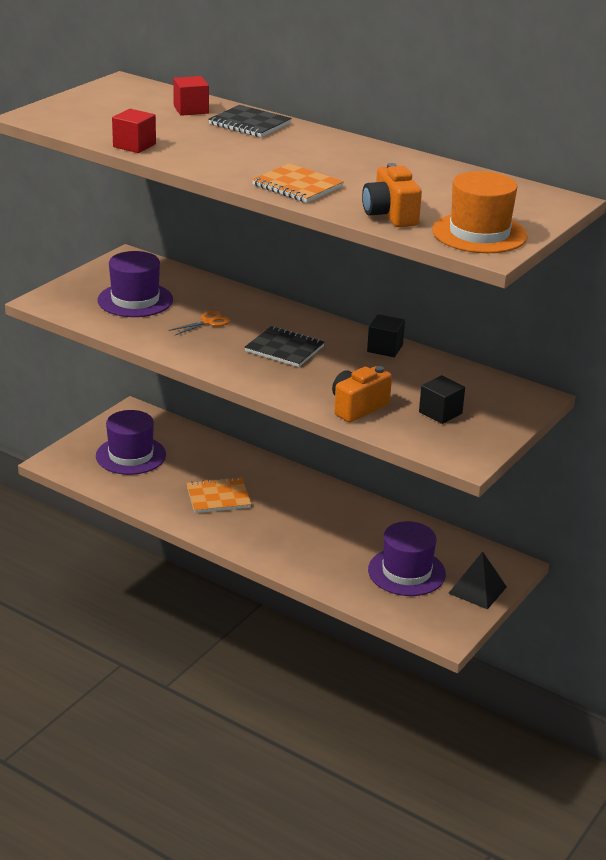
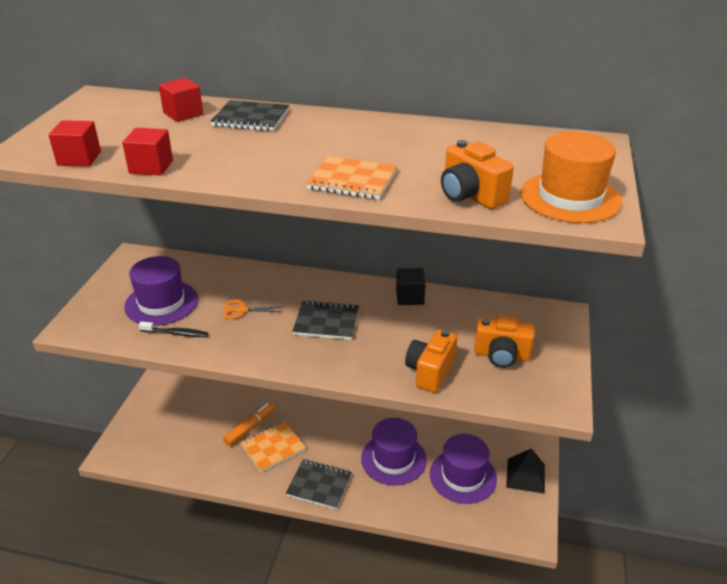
camera: 20 degrees left, 5 degrees up
purple hat [96,410,166,475] -> purple hat moved to [361,418,427,485]
orange scissors [169,311,230,335] -> orange scissors turned 120 degrees counterclockwise [222,300,284,319]
black cube [419,375,465,424] -> orange camera [474,315,535,368]
none -> red cube [49,121,101,166]
none -> black toothbrush [139,322,208,337]
none -> orange marker [223,403,275,446]
none -> black notebook [286,459,352,509]

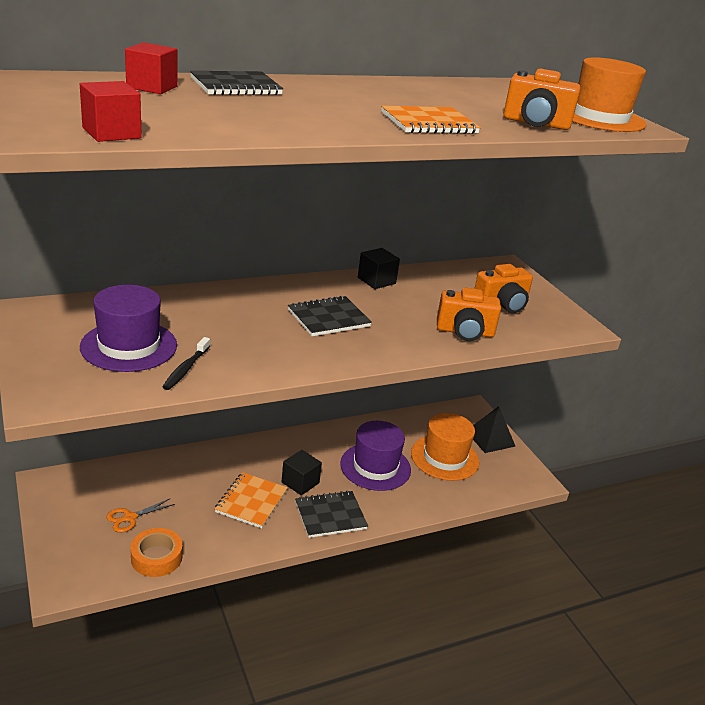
camera: 40 degrees left, 5 degrees down
red cube [122,128,173,176] -> none
black toothbrush [139,322,208,337] -> black toothbrush turned 135 degrees clockwise [162,337,210,390]
orange scissors [222,300,284,319] -> orange scissors moved to [106,498,175,533]
orange marker [223,403,275,446] -> none
orange camera [405,329,457,393] -> orange camera turned 75 degrees counterclockwise [437,287,501,341]
purple hat [430,434,497,504] -> orange hat [411,413,479,481]
none -> orange tape [130,528,182,577]
none -> black cube [282,450,322,495]

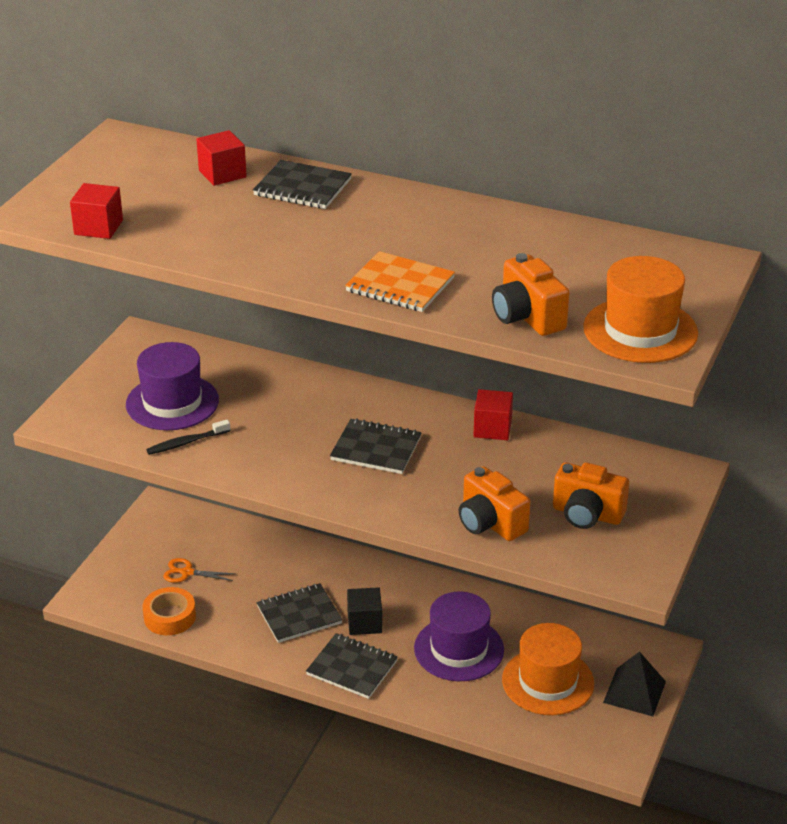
camera: 50 degrees right, 5 degrees up
orange notebook [215,472,288,528] -> black notebook [257,583,343,643]
black cube [358,248,400,289] -> red cube [473,389,513,440]

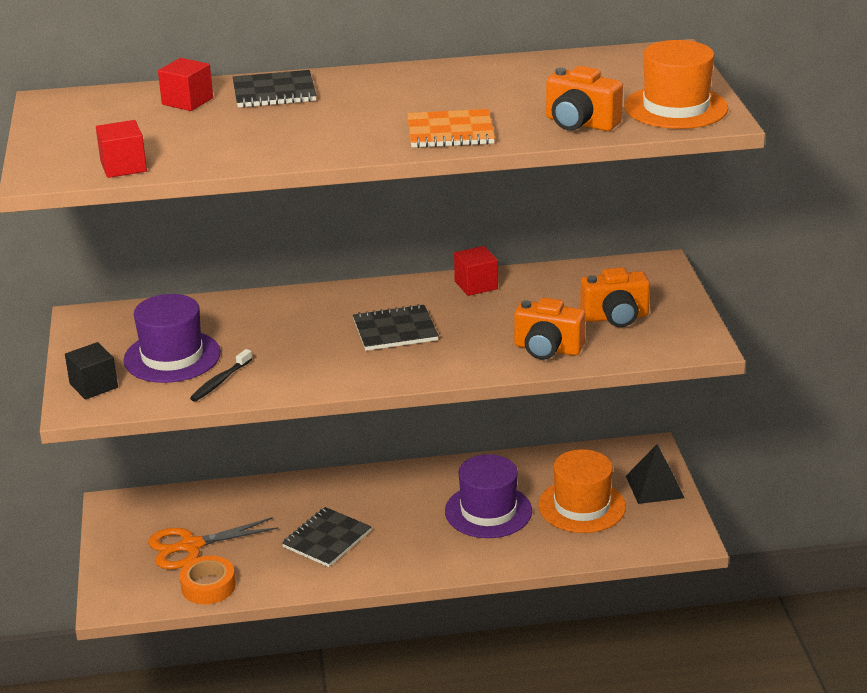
camera: 30 degrees left, 5 degrees down
orange scissors [163,558,236,583] -> orange scissors [148,517,278,569], size x1.73
black notebook [306,633,398,699] -> none
black cube [347,587,382,635] -> black cube moved to [65,342,118,400]

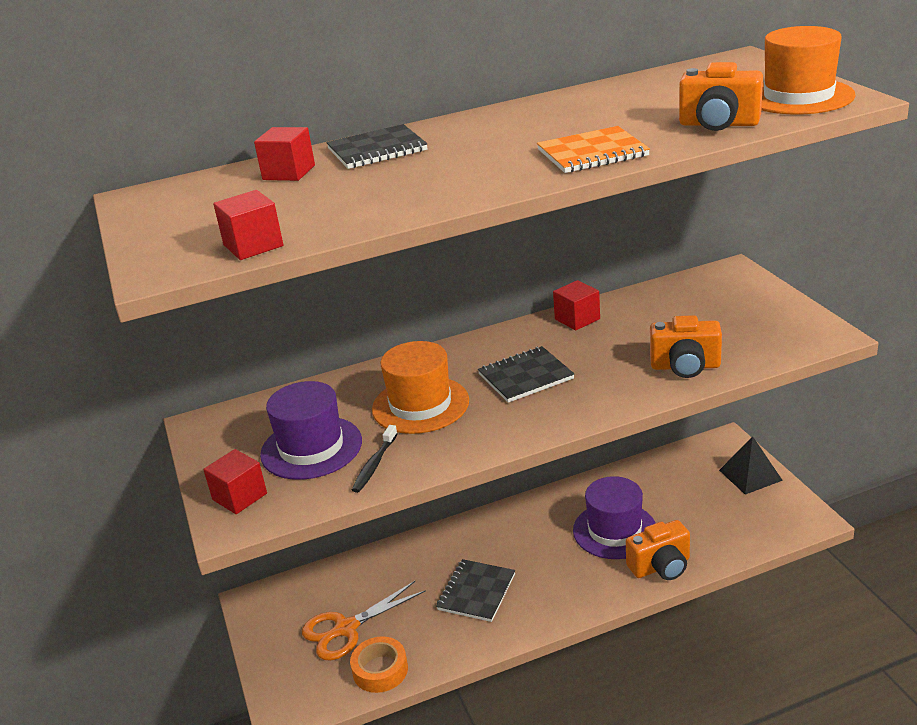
camera: 10 degrees left, 0 degrees up
black cube [65,342,118,400] -> red cube [203,449,267,514]
orange hat [538,449,626,533] -> orange hat moved to [372,341,469,434]
orange camera [580,267,650,327] -> orange camera moved to [626,520,690,580]

